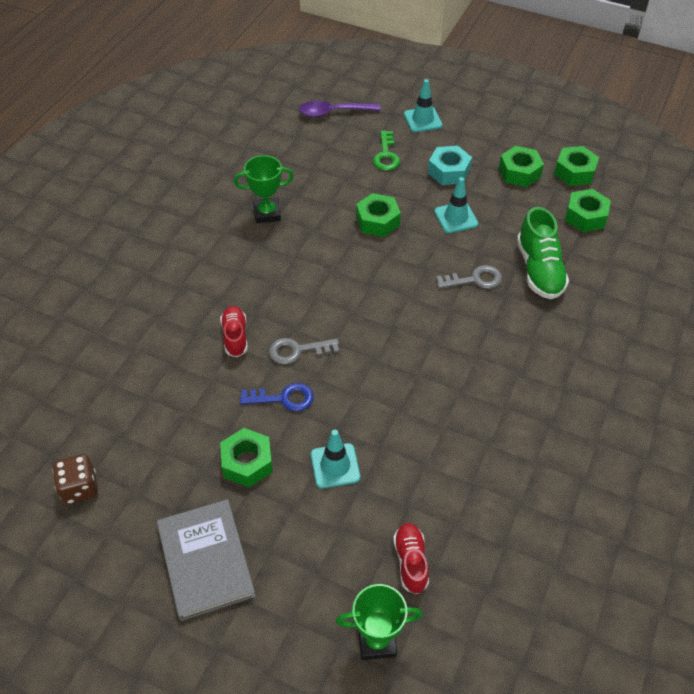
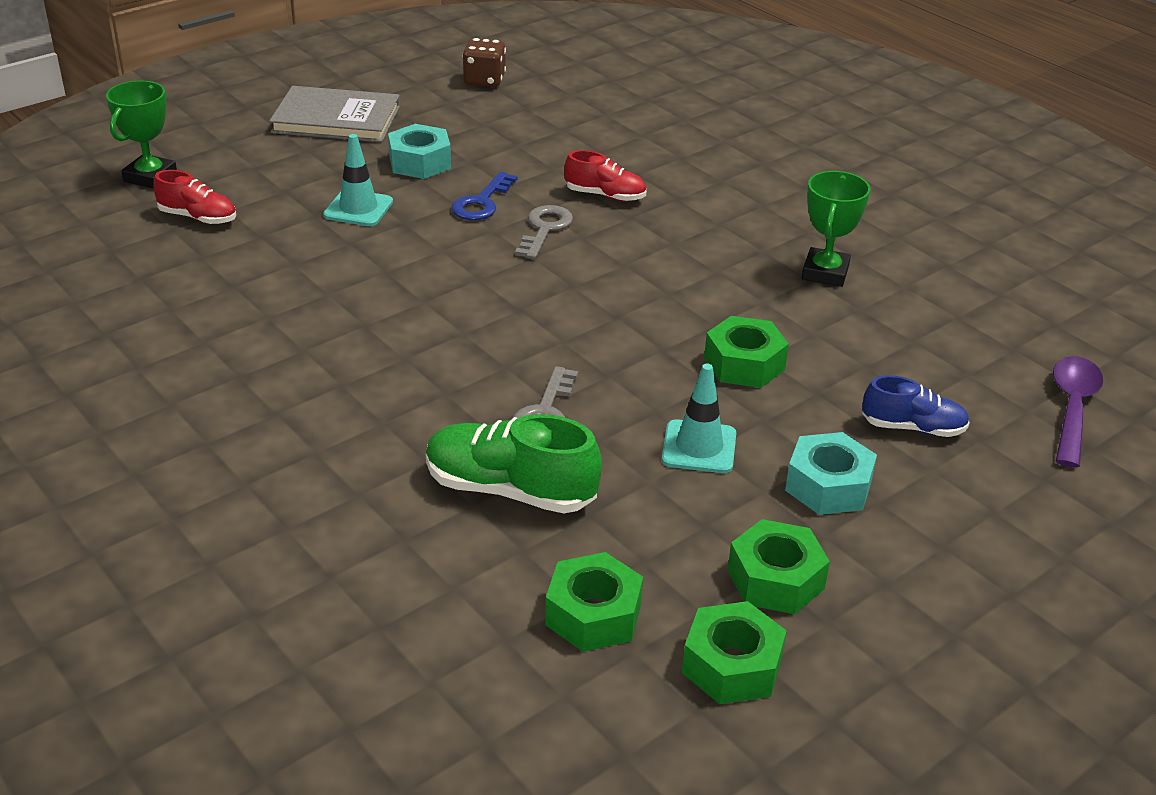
camera: 115 degrees right, 15 degrees down
green nut [220,428,273,488] -> turquoise nut [388,124,451,179]
green key [373,131,400,171] -> blue shoe [862,375,970,437]
turquoise traffic cone [404,79,443,132] -> none

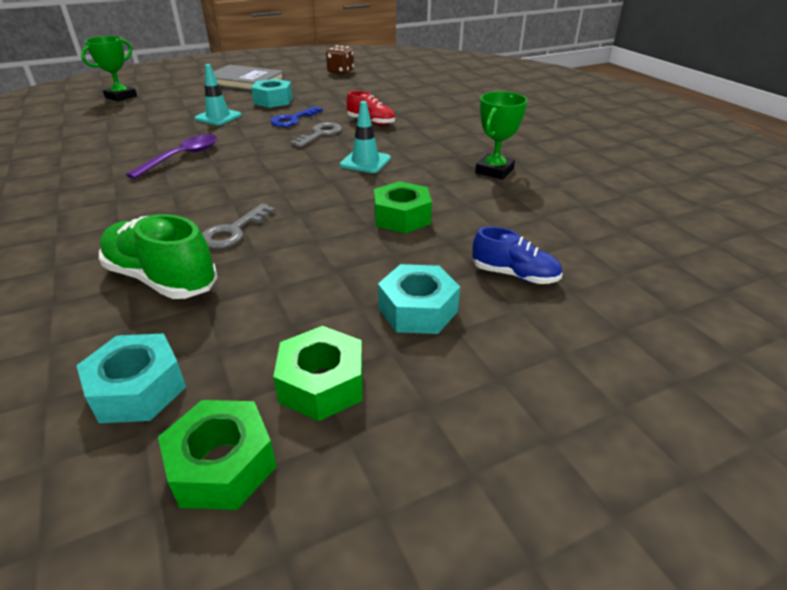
camera: 15 degrees right, 0 degrees up
red shoe [153,170,236,224] -> none
green nut [545,552,643,652] -> turquoise nut [76,333,186,423]
turquoise traffic cone [662,364,736,473] -> turquoise traffic cone moved to [339,101,391,173]
purple spoon [1053,356,1103,468] -> purple spoon moved to [126,134,217,179]

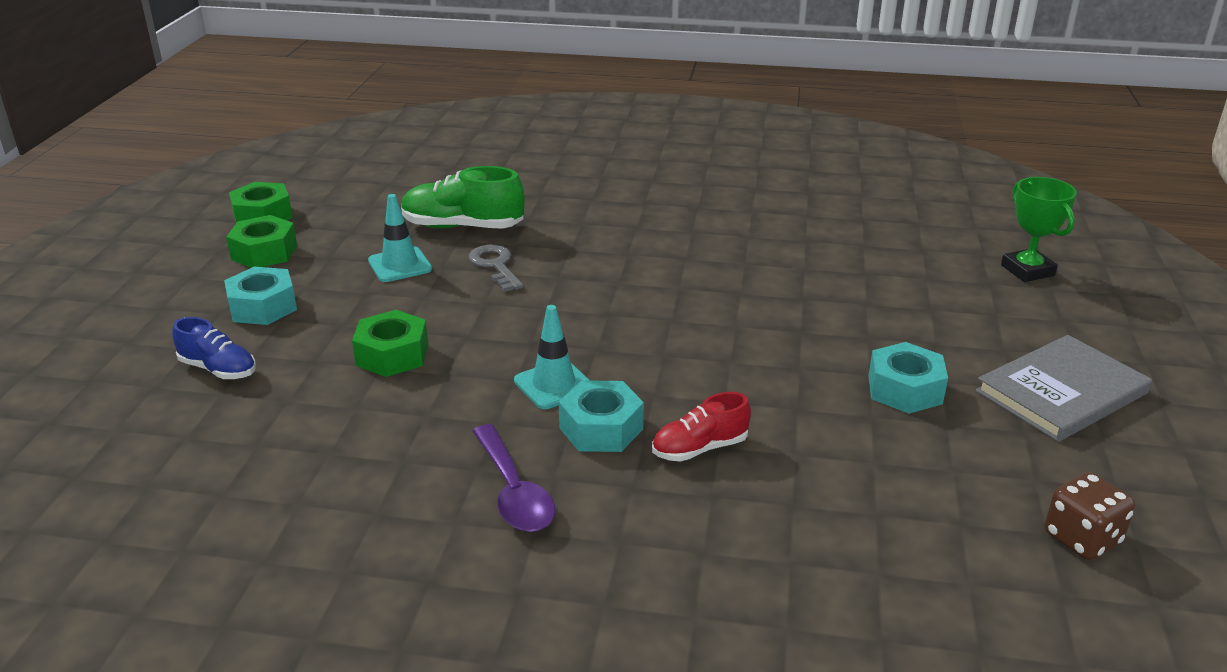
camera: 125 degrees right, 5 degrees down
turquoise nut [76,333,186,423] -> turquoise nut moved to [558,380,644,452]
green shoe [99,214,218,299] -> green shoe turned 150 degrees counterclockwise [401,166,525,229]
purple spoon [126,134,217,179] -> purple spoon moved to [473,424,555,532]
turquoise traffic cone [194,64,241,125] -> turquoise traffic cone moved to [368,194,432,282]
blue key [270,106,323,127] -> none
grey key [290,122,342,147] -> none
blue shoe [472,226,563,284] -> blue shoe turned 120 degrees counterclockwise [172,317,256,379]
green trophy [475,91,527,180] -> none

